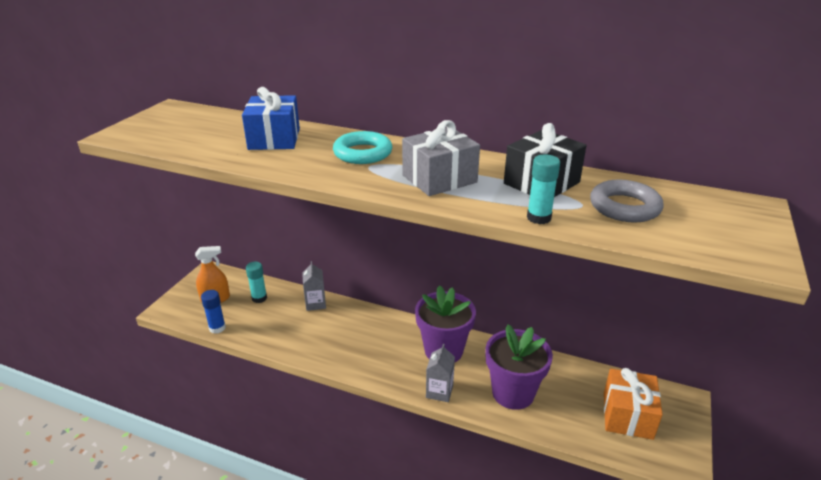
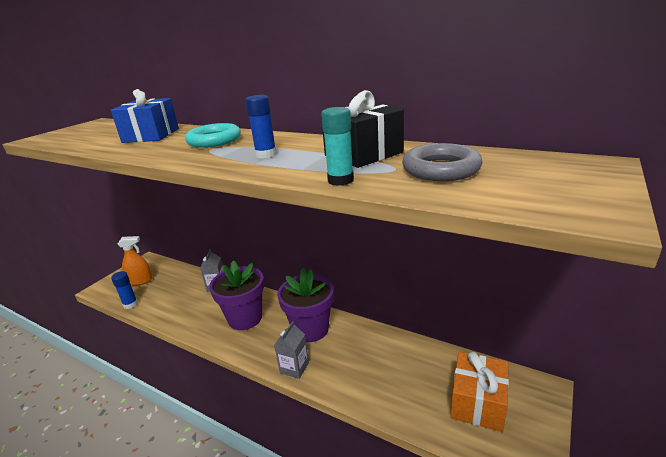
camera: 10 degrees right, 5 degrees down
turquoise glue stick [246,262,267,303] -> none
grey gift [402,120,480,196] -> blue glue stick [245,95,277,159]
purple flower pot [486,324,553,410] -> purple flower pot moved to [209,260,264,330]

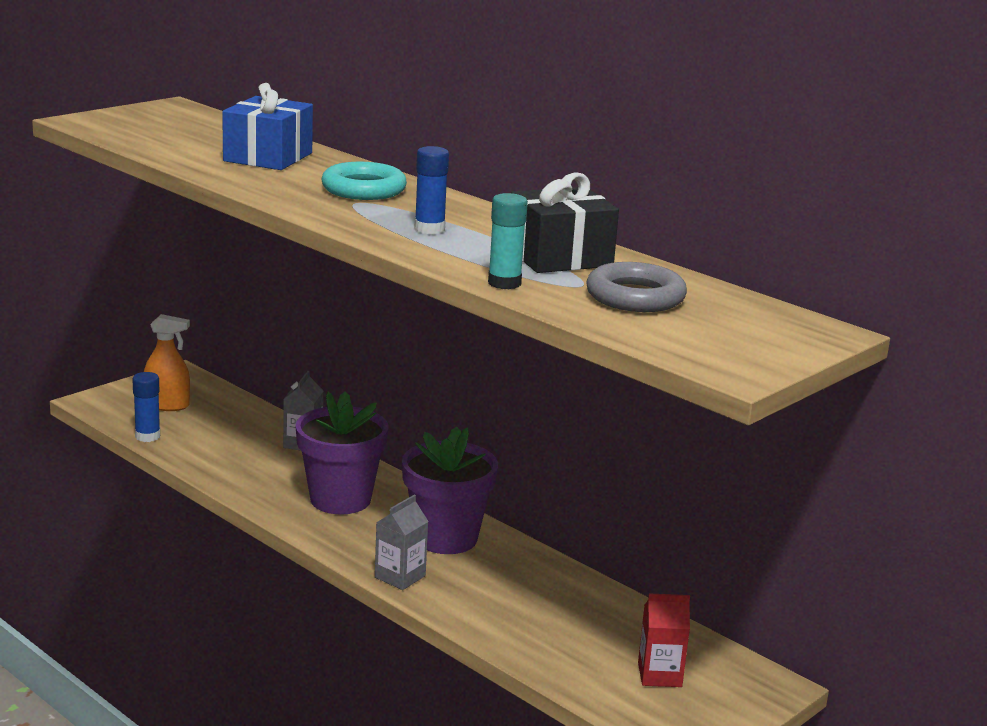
camera: 10 degrees right, 5 degrees down
orange gift [450,352,509,432] -> red carton [638,593,690,687]

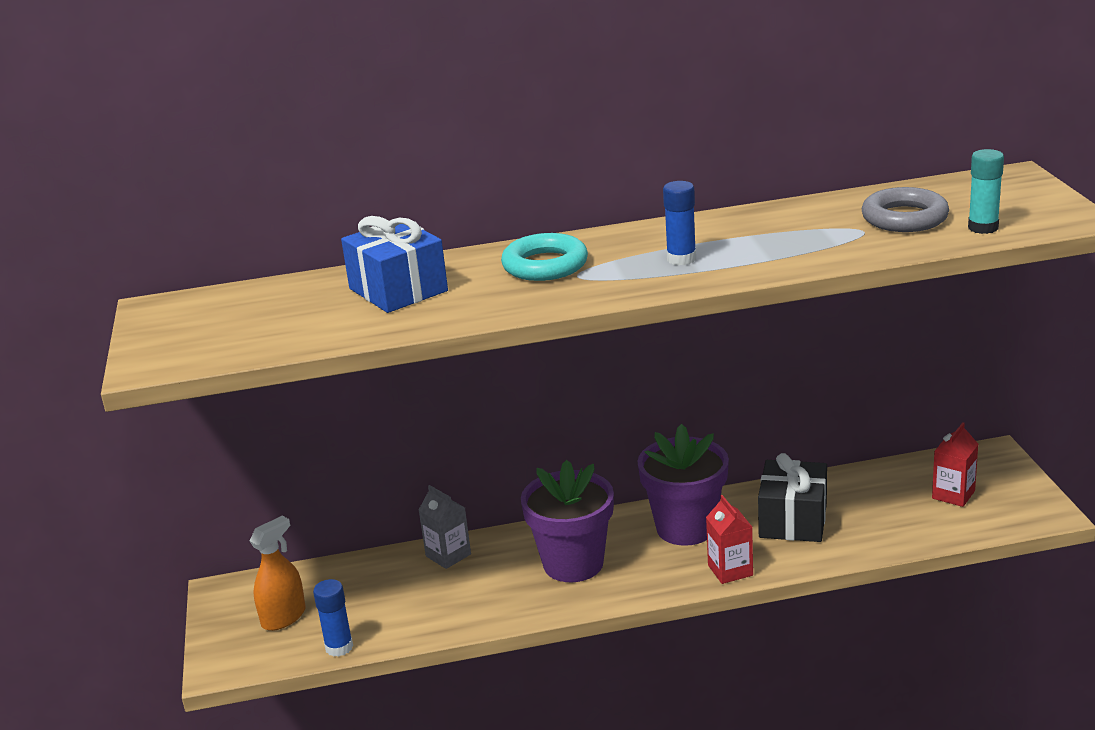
camera: 50 degrees left, 5 degrees up
grey carton [375,495,429,590] -> red carton [706,495,753,584]
turquoise glue stick [488,193,528,289] -> turquoise glue stick moved to [968,149,1004,234]
black gift [511,172,619,273] -> black gift moved to [758,453,827,542]

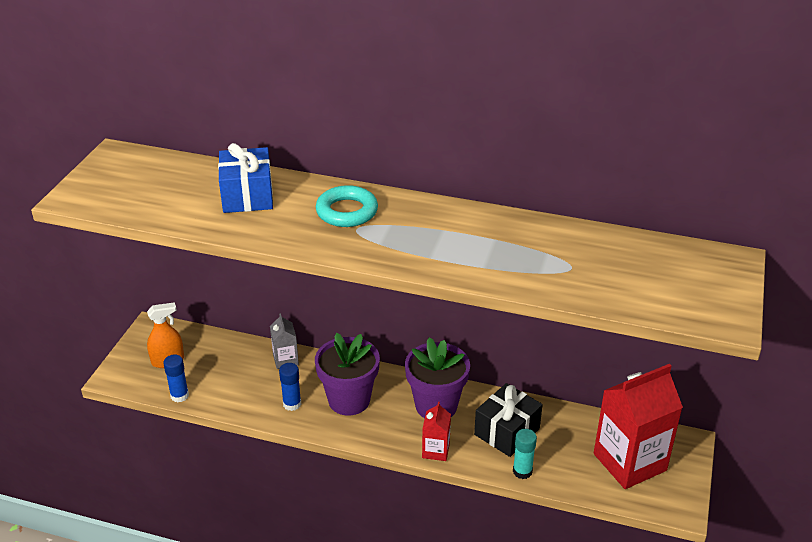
camera: 25 degrees right, 10 degrees up
blue glue stick [663,181,696,265] -> blue glue stick moved to [279,363,301,411]
grey ring [862,187,949,232] -> none
red carton [932,422,978,507] -> red carton [594,364,683,489], size x2.12
turquoise glue stick [968,149,1004,234] -> turquoise glue stick moved to [513,429,537,479]

